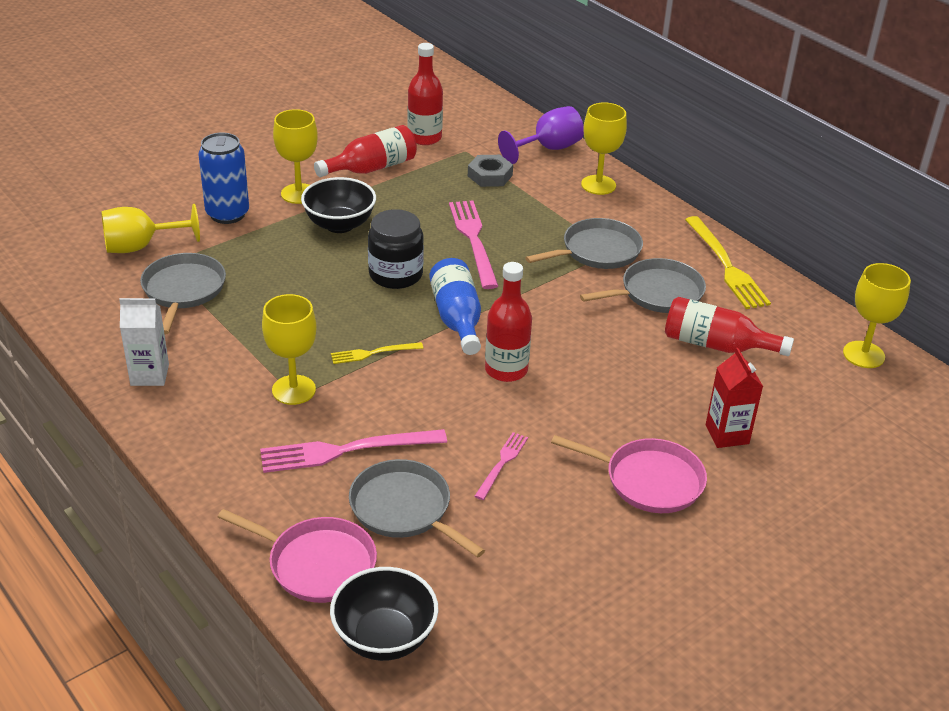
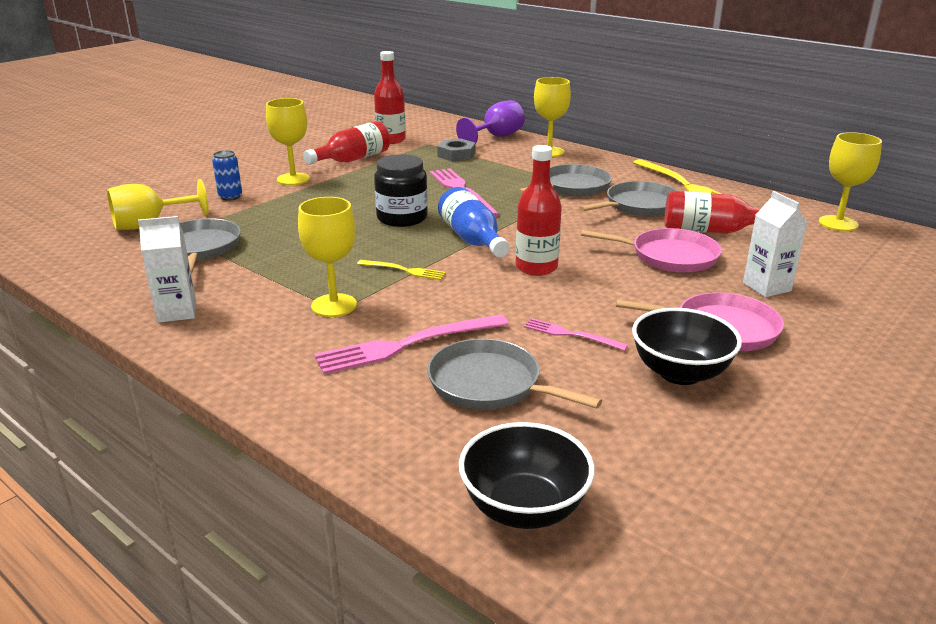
camera: 10 degrees left, 10 degrees down
blue can [198,133,249,224] -> blue can [212,150,242,201], size x0.58
pink pan [218,509,377,603] -> pink pan moved to [581,228,722,273]
black bowl [301,177,376,233] -> black bowl moved to [632,308,742,385]
yellow fork [331,342,423,364] -> yellow fork turned 135 degrees counterclockwise [357,260,446,280]
pink fork [474,432,528,500] -> pink fork turned 75 degrees counterclockwise [524,318,628,351]
red carton [706,348,763,448] -> white carton [743,191,807,297]

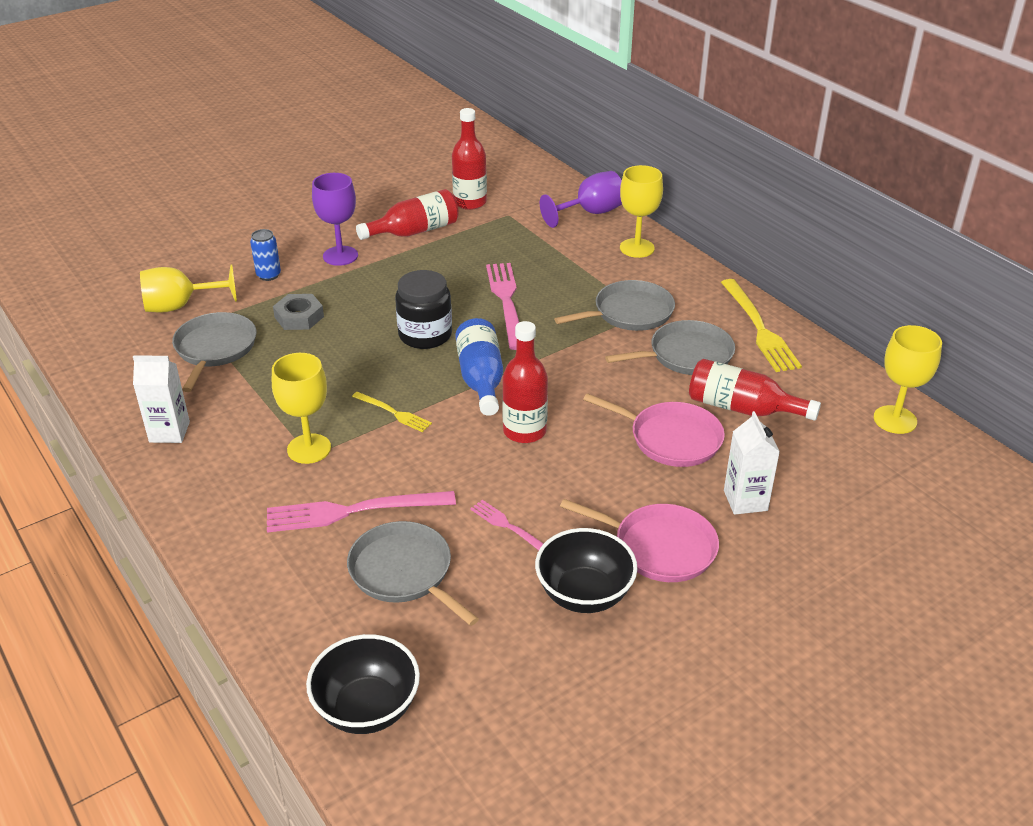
camera: 15 degrees right, 10 degrees up
yellow goblet [266,98,310,185] -> purple goblet [312,173,358,266]
grey nut [437,139,475,161] -> grey nut moved to [273,294,324,330]

